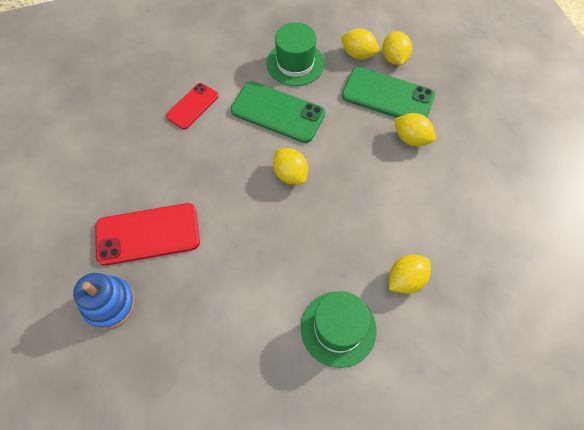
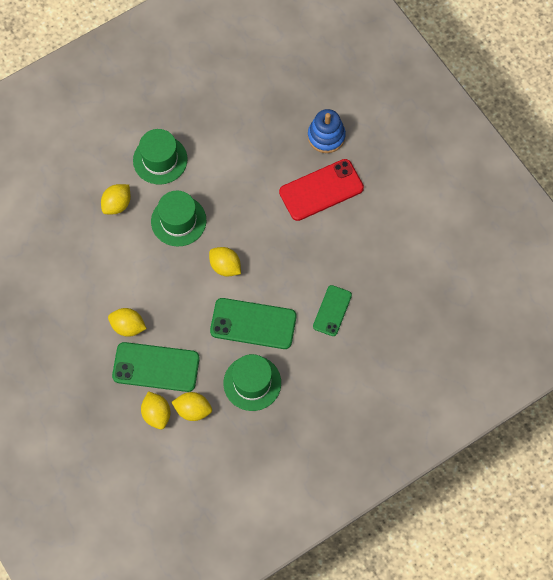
camera: 165 degrees right, 5 degrees up
red phone [166,83,219,129] -> green phone [313,285,352,336]
none -> green hat [151,190,206,247]

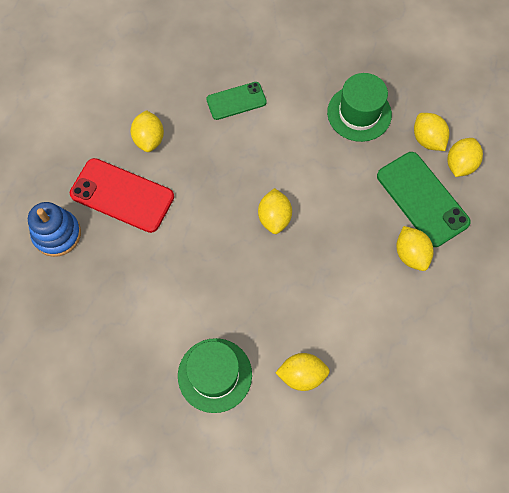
camera: 130 degrees left, 0 degrees up
green hat [151,190,206,247] -> none
green phone [210,298,296,349] -> none
none -> yellow lemon [130,110,164,152]

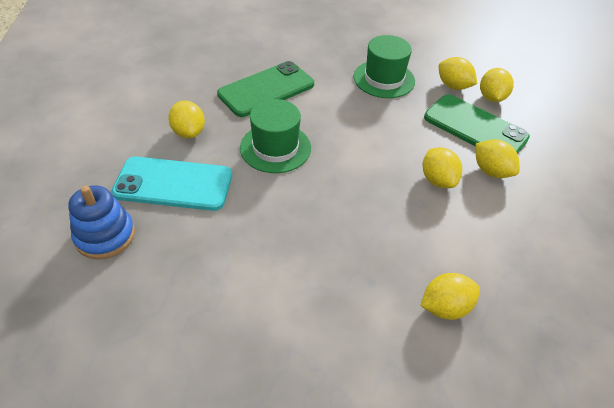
camera: 20 degrees left, 20 degrees down
red phone [70,158,174,233] -> turquoise phone [111,156,232,211]
green hat [178,338,252,413] -> green hat moved to [240,99,311,173]
green phone [206,82,267,120] -> green phone [217,61,314,117], size x1.64
yellow lemon [258,188,292,234] -> yellow lemon moved to [423,147,462,188]

